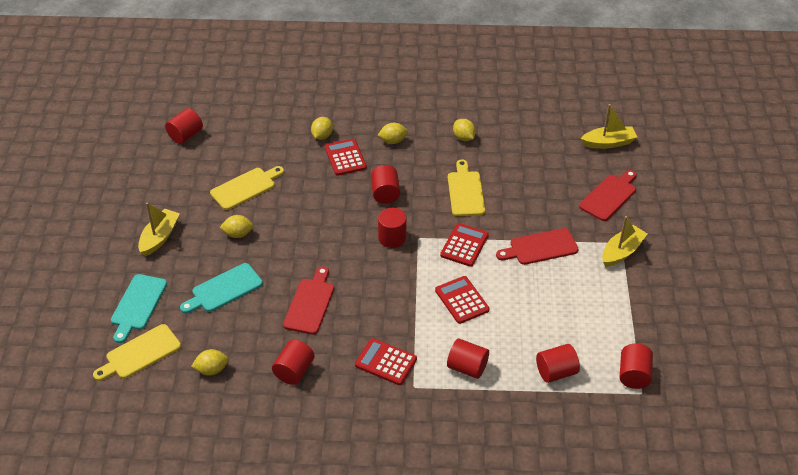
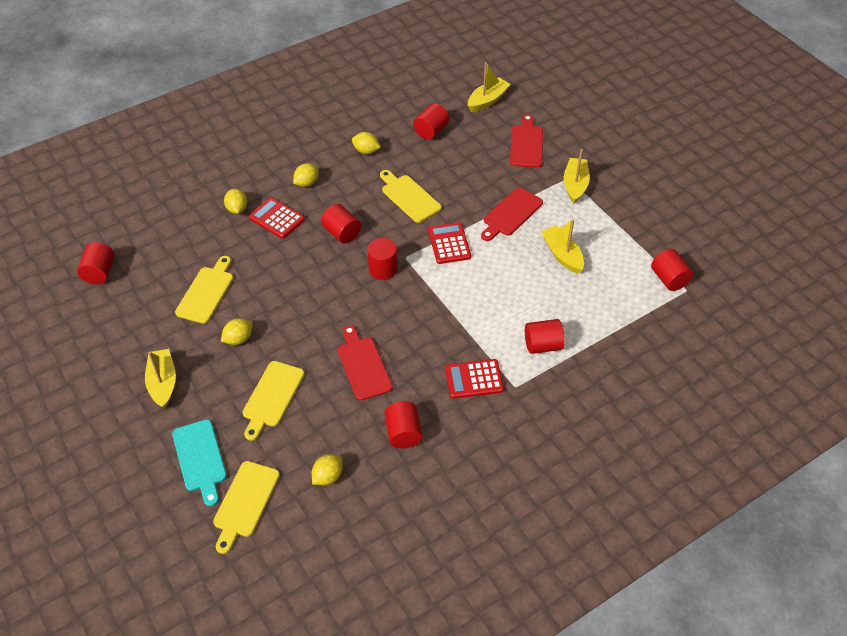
camera: 35 degrees left, 5 degrees up
turquoise cutting board [180,263,263,313] -> yellow cutting board [243,361,305,441]
red calculator [435,276,489,324] -> none
red cylinder [536,344,580,383] -> red cylinder moved to [413,103,449,140]
none -> yellow boat [541,219,584,274]

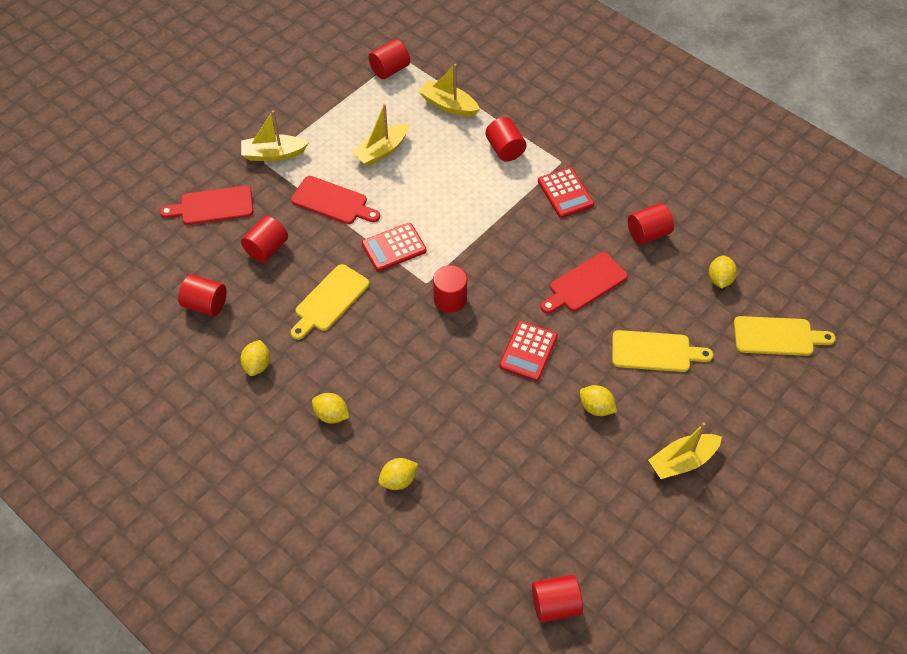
camera: 105 degrees left, 5 degrees up
turquoise cutting board [172,419,227,506] -> none
yellow cutting board [175,256,233,324] -> none
red calculator [249,197,305,239] -> red calculator moved to [499,321,558,381]
yellow lemon [312,454,343,485] -> yellow lemon turned 75 degrees clockwise [709,255,737,288]
red cylinder [321,204,361,244] -> red cylinder moved to [241,216,288,263]
yellow boat [468,62,511,112] -> yellow boat moved to [419,64,480,117]

